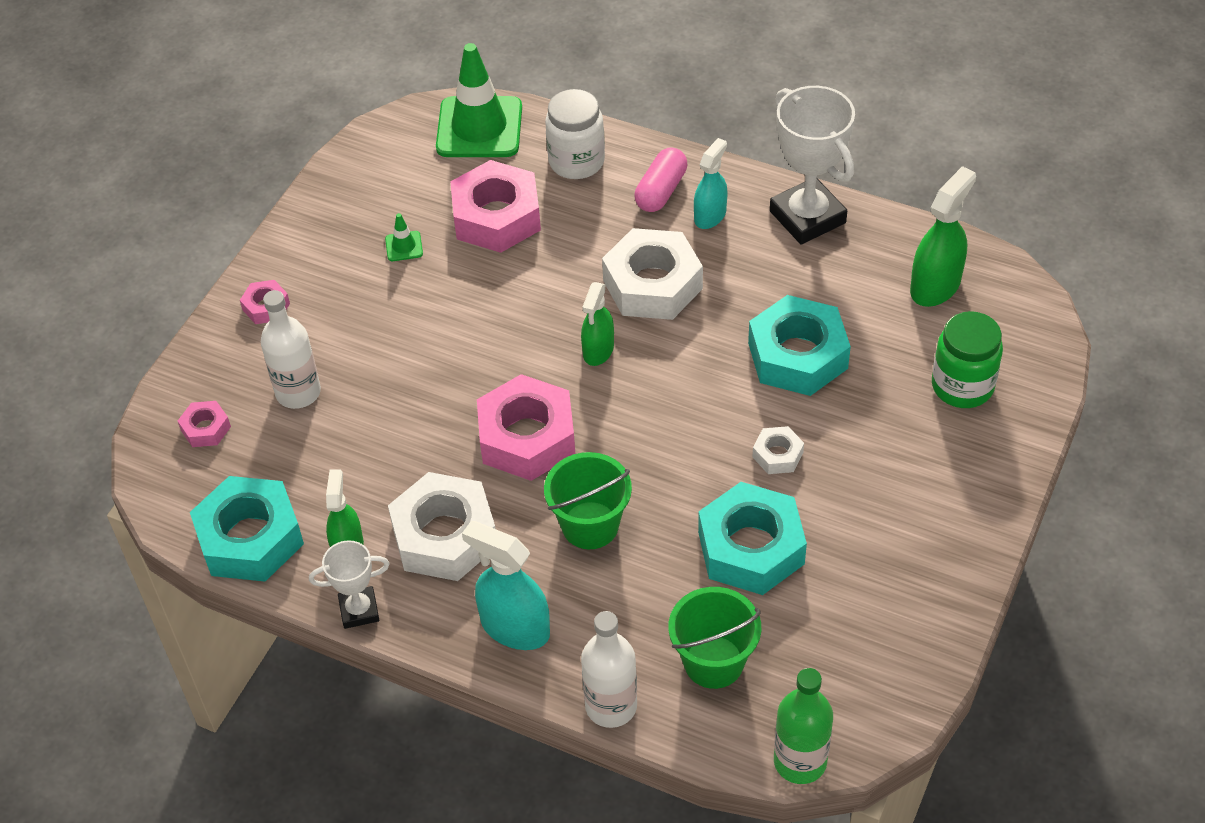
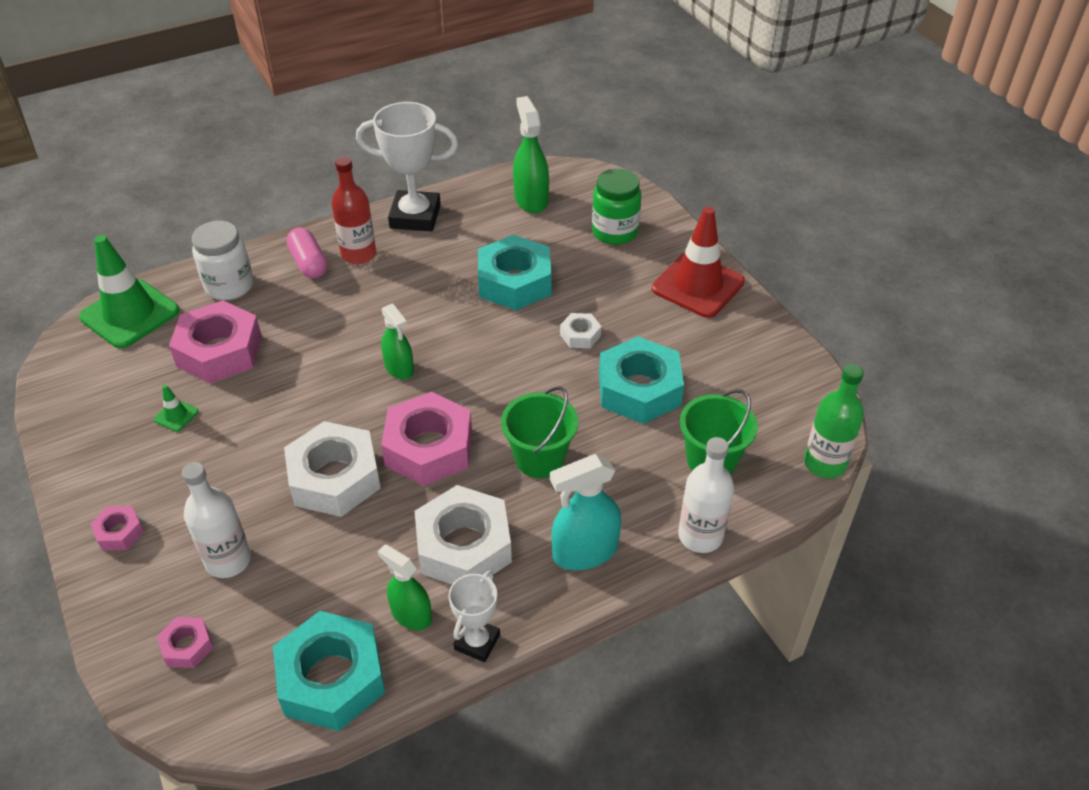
camera: 55 degrees left, 5 degrees down
white nut [602,228,703,320] -> white nut moved to [284,421,381,517]
turquoise spray bottle [694,138,728,229] -> red bottle [331,157,376,264]
none -> red traffic cone [652,207,745,318]

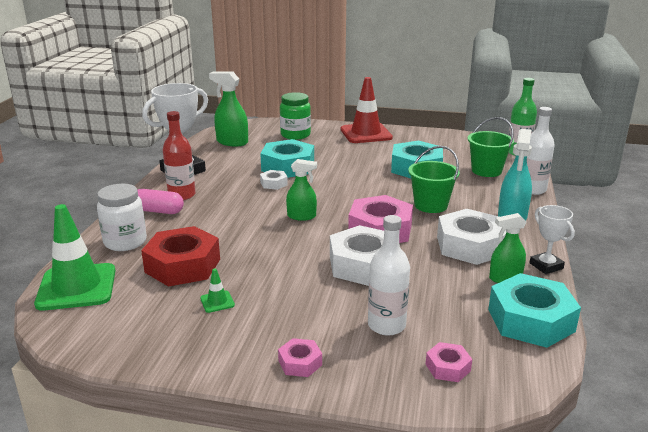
camera: 50 degrees left, 20 degrees down
pink nut [169,300,262,384] -> red nut [141,226,220,287]
white nut [560,313,602,348] -> white nut moved to [260,170,288,190]

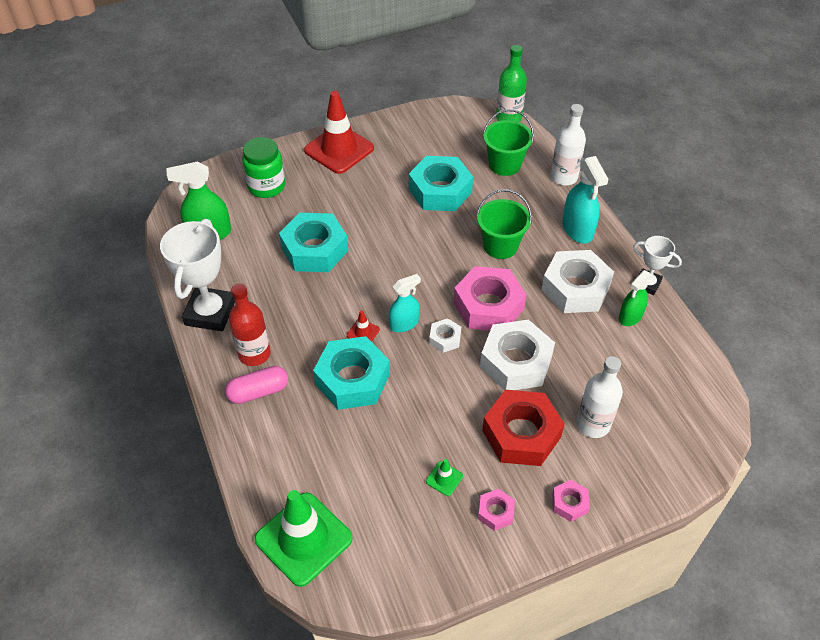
camera: 35 degrees left, 25 degrees up
white jar [97,184,147,251] -> none
red nut [141,226,220,287] -> red nut moved to [482,390,565,466]
white nut [260,170,288,190] -> white nut moved to [429,318,461,353]
green spray bottle [286,159,317,221] -> turquoise spray bottle [389,274,421,332]
pink nut [426,342,472,382] -> pink nut moved to [478,489,515,531]
turquoise nut [488,273,581,348] -> turquoise nut moved to [313,336,390,410]
none -> red traffic cone [347,311,380,342]

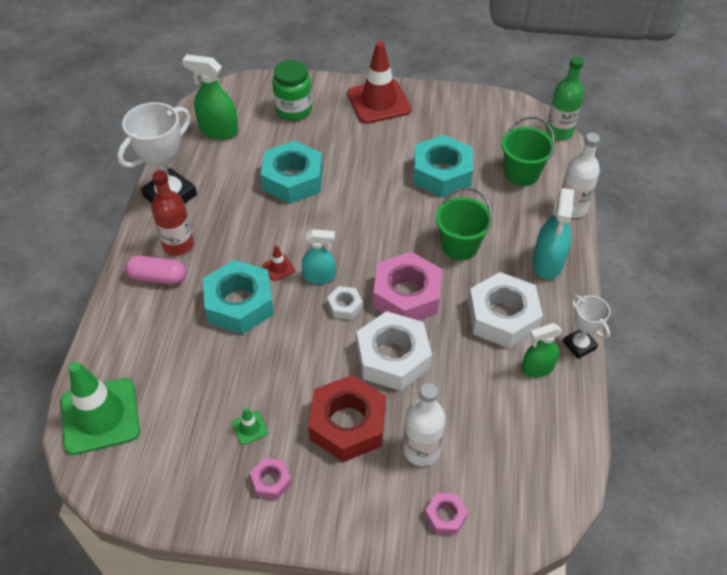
camera: 30 degrees right, 0 degrees up
pink nut [552,480,590,522] -> pink nut moved to [425,493,468,535]

